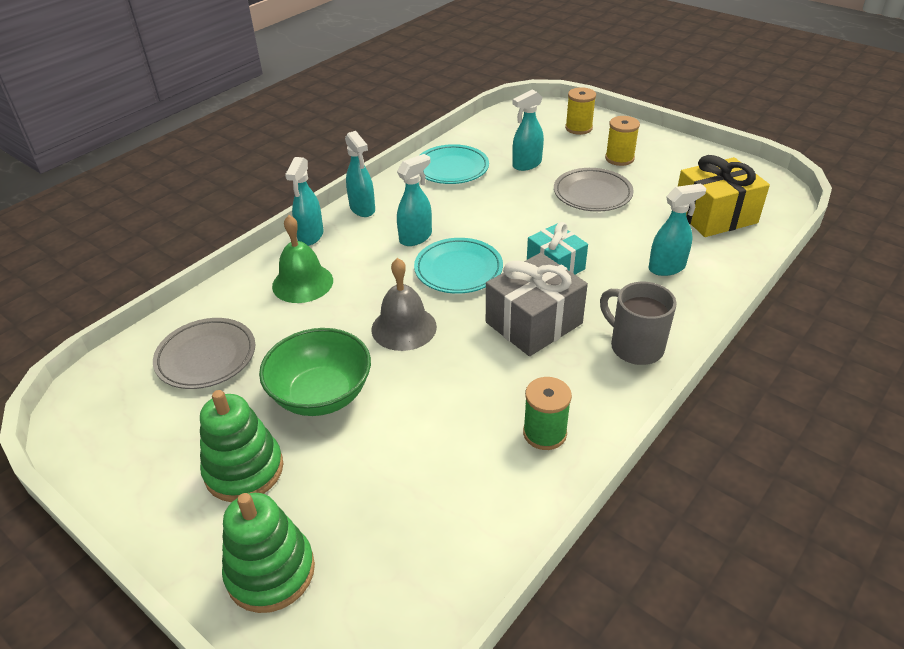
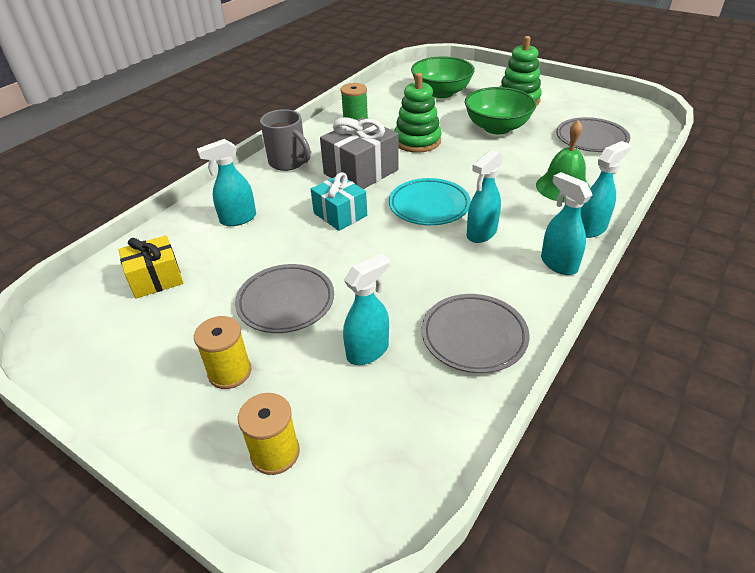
camera: 175 degrees right, 0 degrees up
green stacking toy [222,493,315,613] -> green stacking toy moved to [394,73,442,153]
turquoise spray bottle [285,157,324,246] -> turquoise spray bottle turned 45 degrees clockwise [581,141,631,238]
grey bell [372,258,437,351] -> none
turquoise plate [420,144,489,184] -> grey plate [422,294,529,373]
yellow gift [678,155,770,237] -> yellow gift [119,235,183,299], size x0.66
none -> green bowl [411,56,475,98]

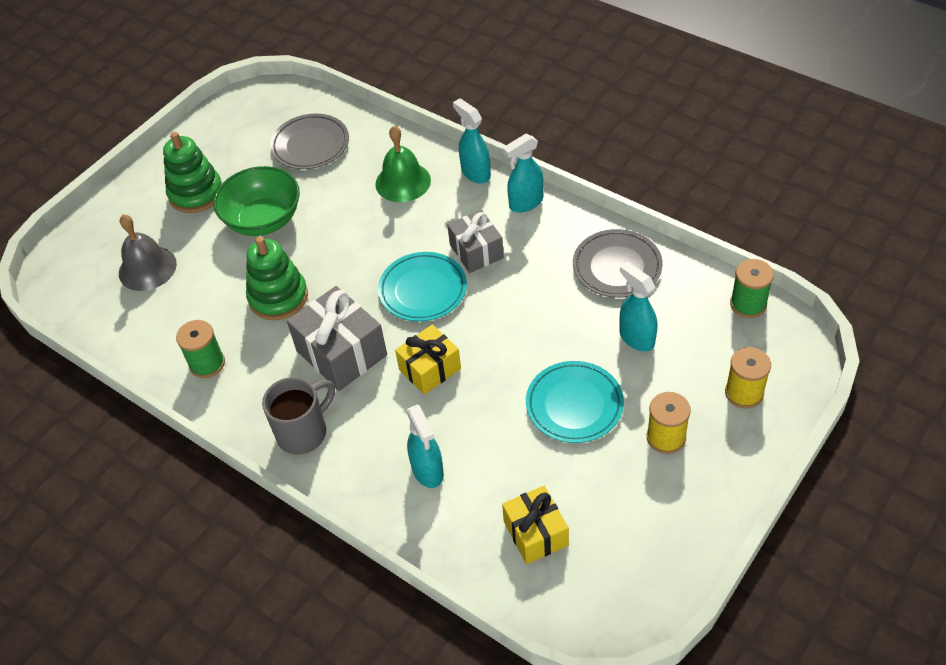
camera: 85 degrees left, 10 degrees up
grey plate [235,264,334,333] -> turquoise plate [526,361,624,443]
turquoise gift [311,172,367,231] -> yellow gift [395,324,461,395]
green bowl [411,56,475,98] -> grey bell [119,214,177,291]
turquoise spray bottle [467,150,503,243] -> grey gift [447,210,504,273]
none -> green spool [730,259,774,318]

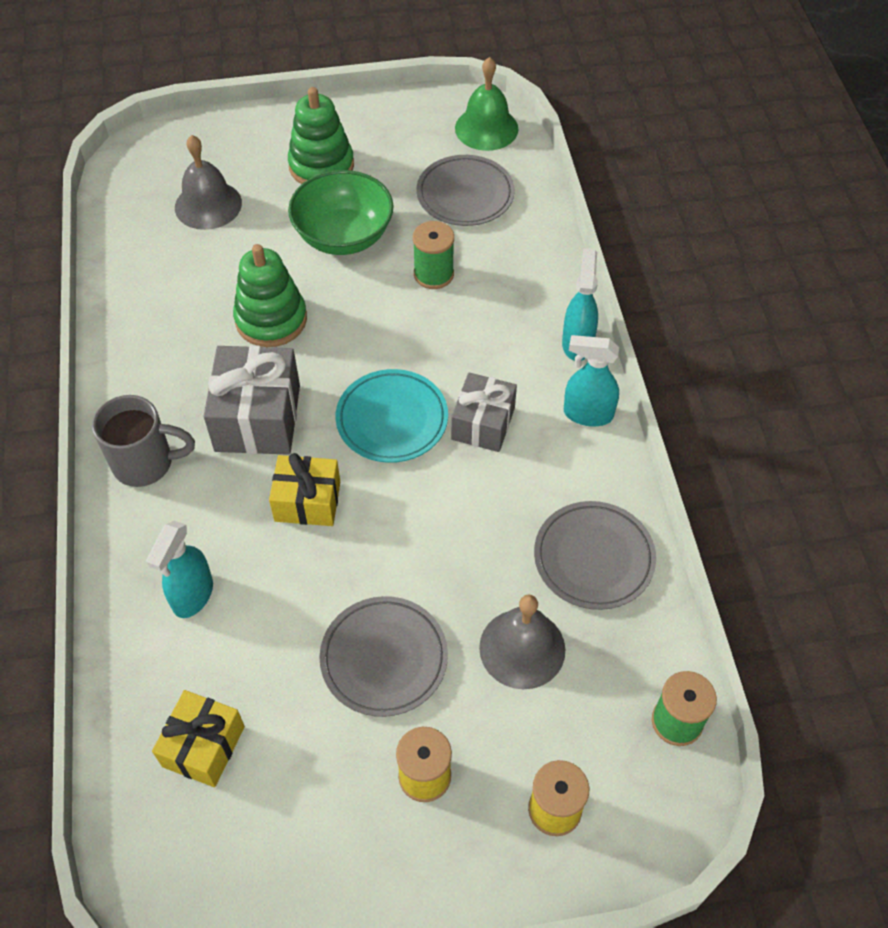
camera: 40 degrees right, 5 degrees up
green spool [176,320,225,378] -> green spool moved to [413,221,454,289]
green bell [375,126,431,202] -> green bell moved to [455,57,518,151]
turquoise plate [526,361,624,443] -> grey plate [320,596,448,717]
turquoise spray bottle [619,262,657,351] -> grey bell [479,594,565,689]

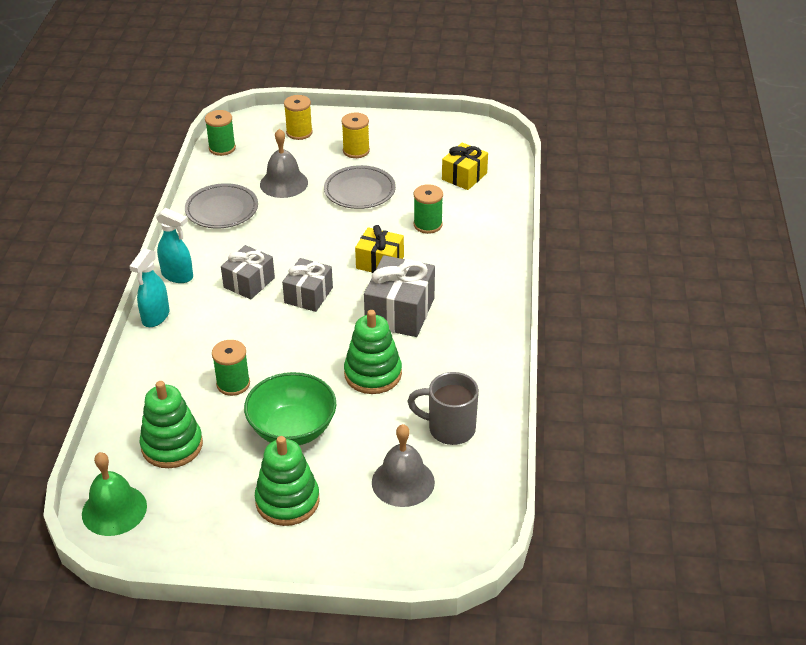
camera: 165 degrees left, 15 degrees down
grey mug [92,395,195,487] -> grey mug moved to [407,372,479,445]
turquoise spray bottle [146,520,213,618] -> none
turquoise plate [335,369,448,463] -> grey gift [282,258,333,312]
grey plate [416,155,515,226] -> green stacking toy [140,381,203,468]
none -> green spool [414,184,443,234]

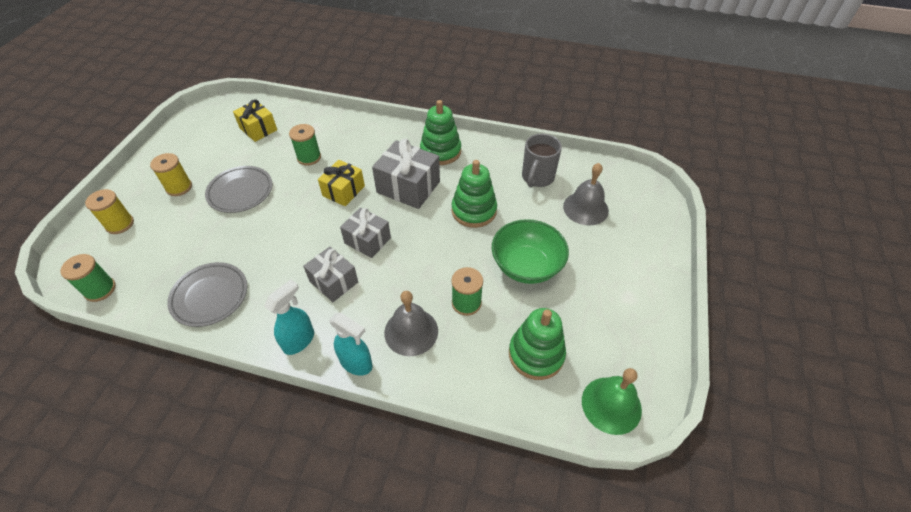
camera: 80 degrees left, 10 degrees up
green stacking toy [255,436,319,526] -> green stacking toy moved to [420,100,461,165]
grey bell [260,129,308,198] -> grey bell moved to [384,291,438,356]

